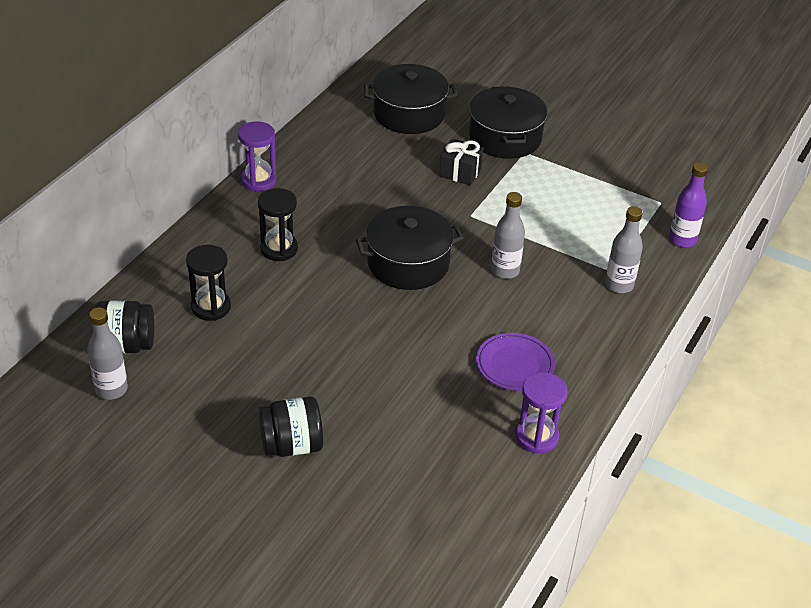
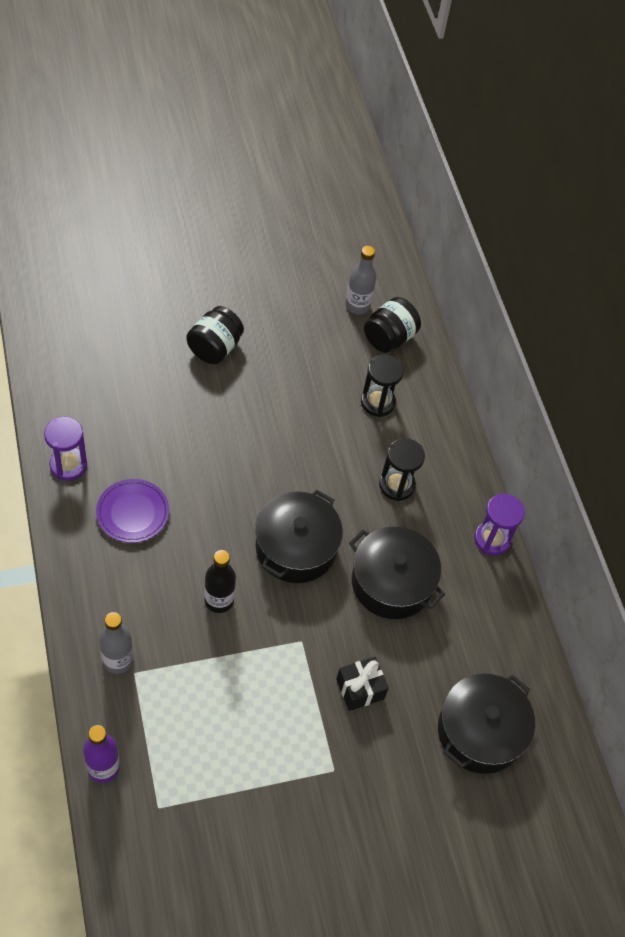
camera: 130 degrees right, 15 degrees up
black pot [469,86,548,159] -> black pot moved to [349,526,445,619]
grey bottle [491,192,525,279] -> black bottle [204,550,236,613]

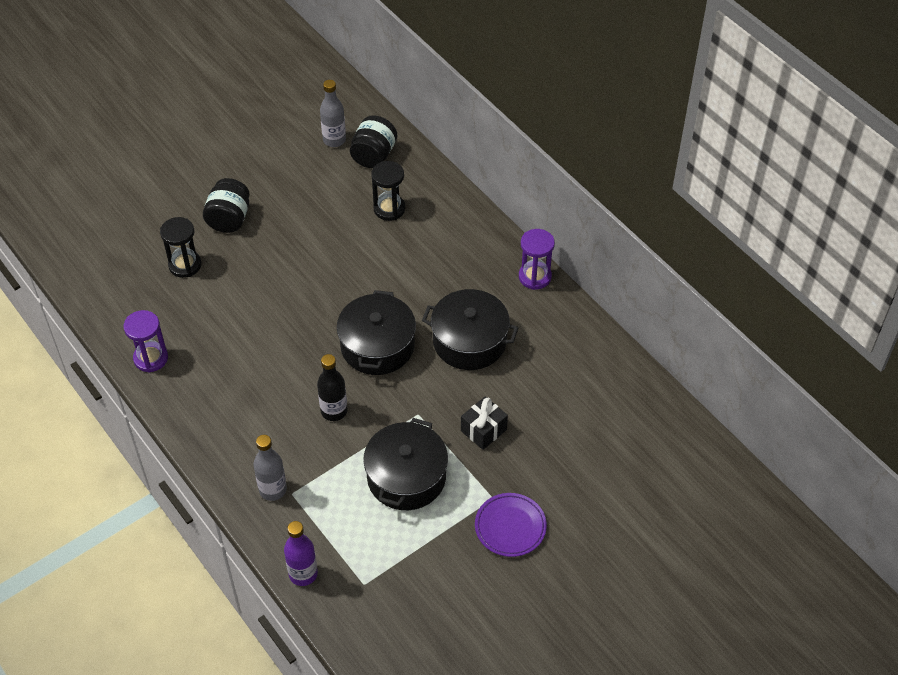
camera: 15 degrees left, 5 degrees down
purple plate [96,479,169,543] -> purple plate moved to [475,493,547,557]
black hourglass [379,438,425,501] -> black hourglass moved to [160,217,201,278]
black pot [438,674,535,774] -> black pot moved to [363,418,448,510]

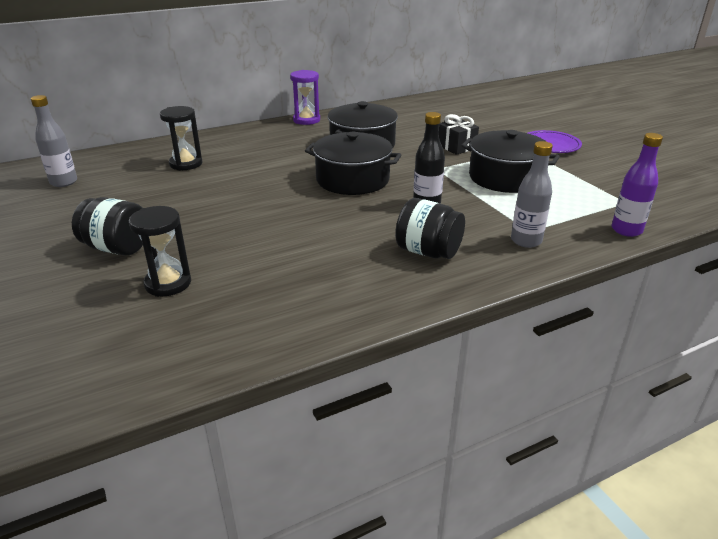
camera: 80 degrees left, 20 degrees down
purple hourglass [124,310,168,373] -> none
black jar [350,115,397,168] -> black jar moved to [395,198,465,259]

